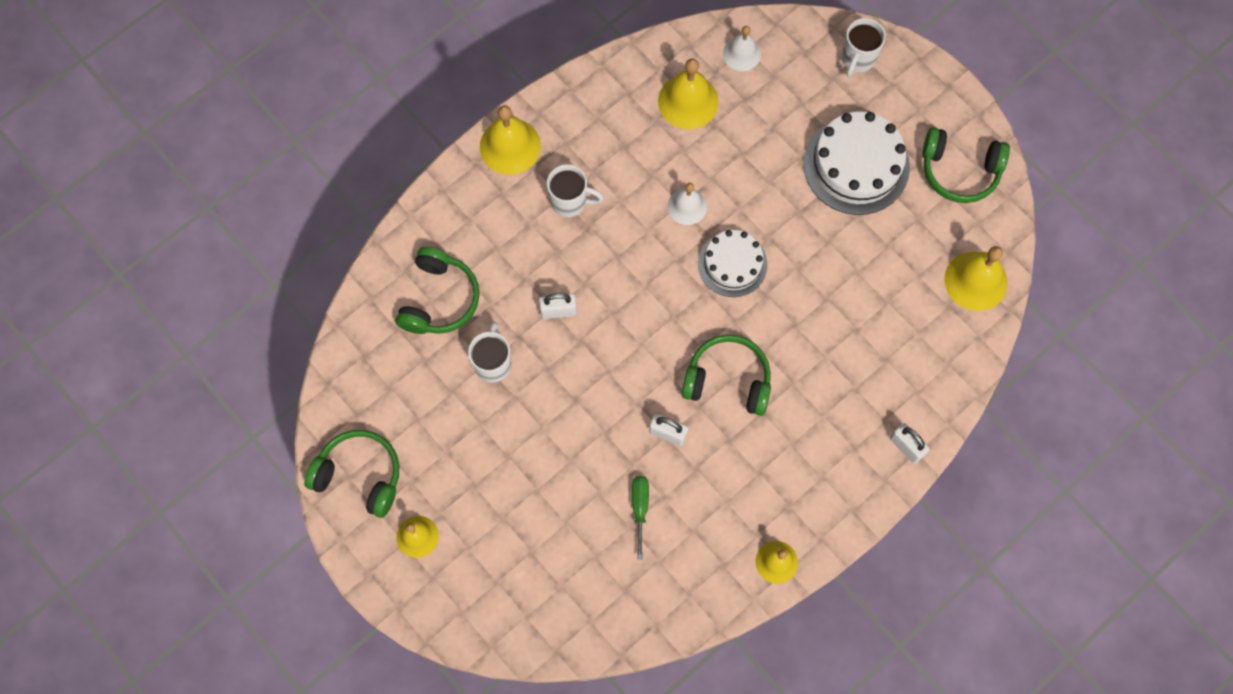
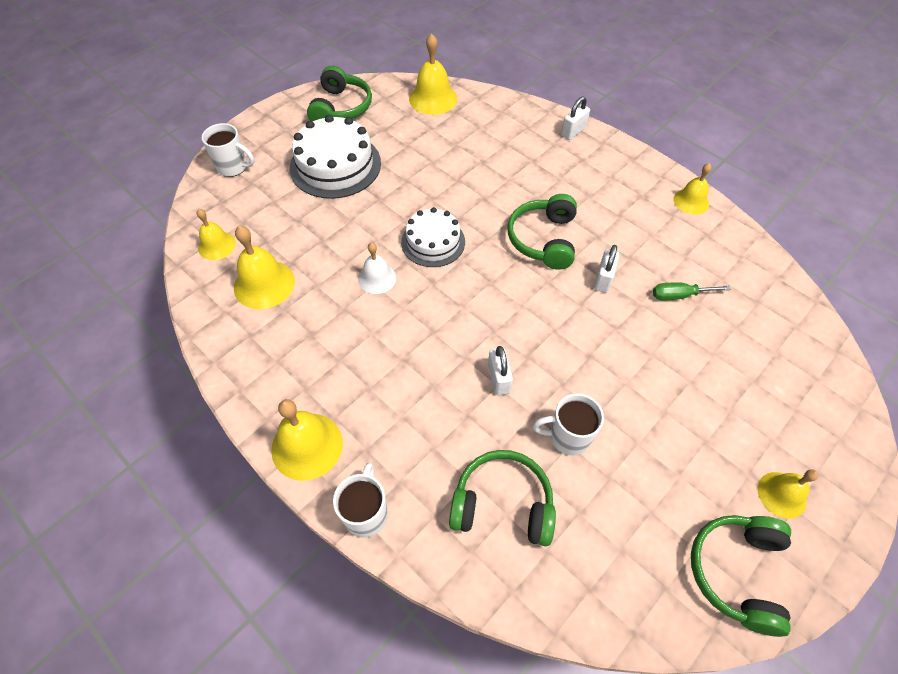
camera: 95 degrees left, 15 degrees down
white mug [547,164,604,217] -> white mug moved to [333,462,388,537]
white bell [723,26,761,71] -> yellow bell [197,209,236,260]

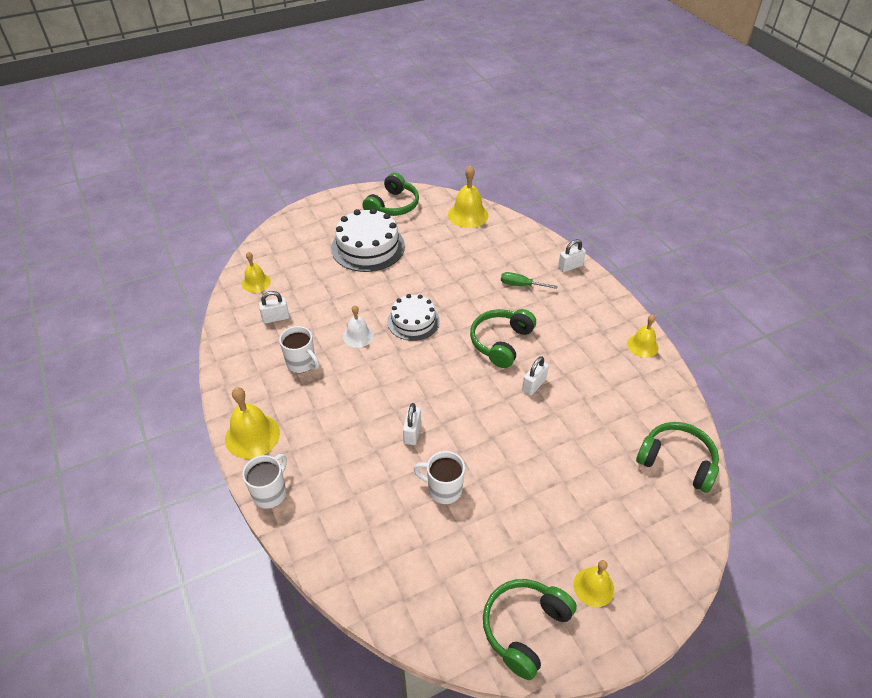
camera: 20 degrees right, 10 degrees down
white mug [202,123,254,177] -> white mug moved to [279,326,319,373]
yellow bell [234,226,295,309] -> white padlock [259,291,289,324]
green headphones [449,450,556,546] -> green headphones moved to [636,422,719,493]
green screwdriver [653,282,731,300] -> green screwdriver moved to [501,272,557,289]

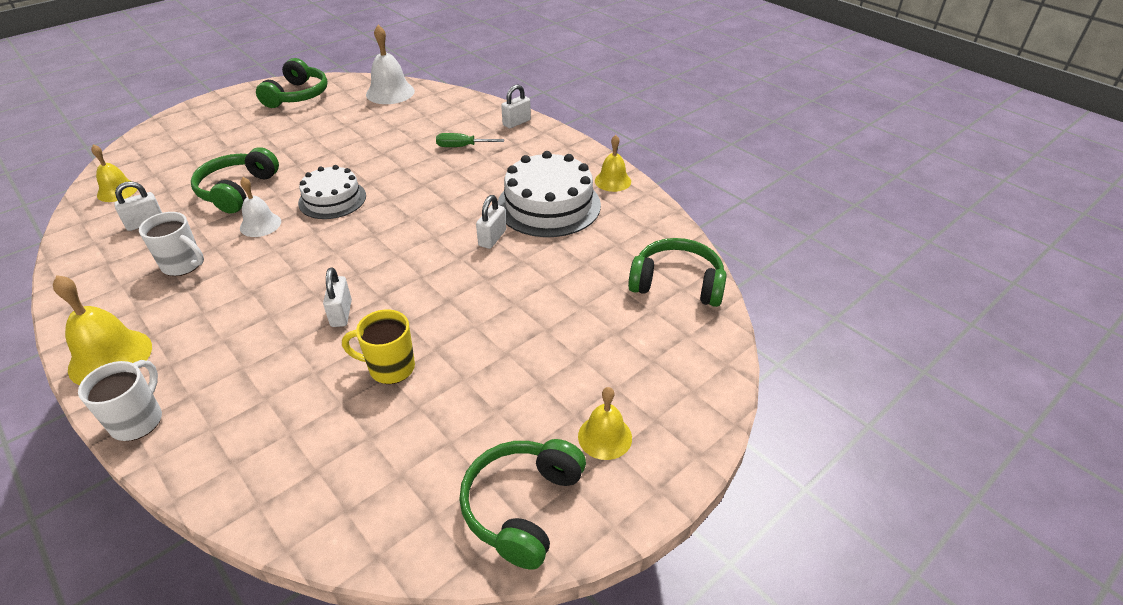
camera: 15 degrees left, 5 degrees down
white cake [331,208,405,272] -> white cake moved to [498,151,601,237]
white mug [414,451,465,504] -> yellow mug [342,309,415,384]
yellow bell [448,165,488,228] -> white bell [366,25,415,104]
green headphones [470,309,536,368] -> green headphones moved to [191,147,279,213]

